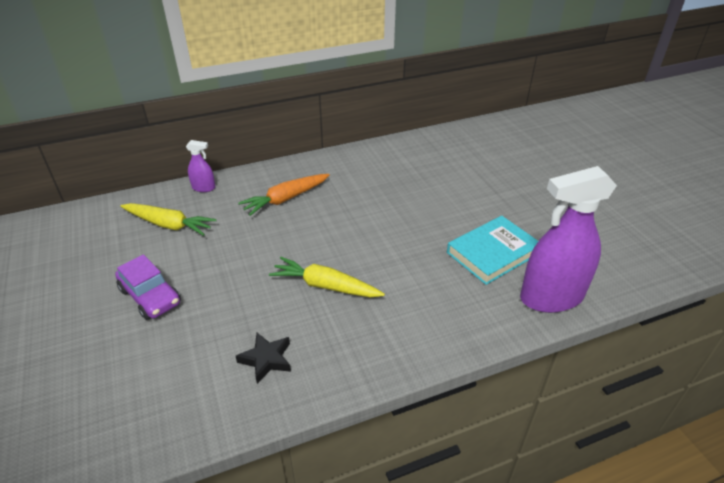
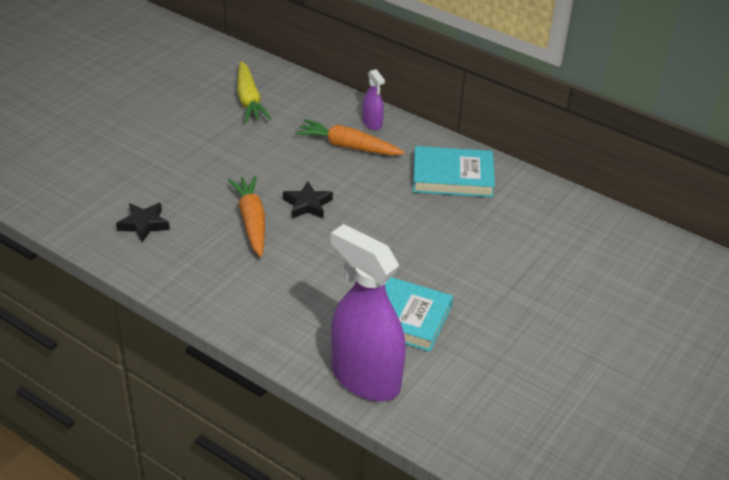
camera: 55 degrees right, 0 degrees up
purple car [115,254,181,320] -> none
purple spray bottle [186,140,216,192] -> purple spray bottle moved to [362,69,385,130]
yellow carrot [269,257,385,297] -> orange carrot [228,175,265,257]
none -> black star [283,181,333,219]
none -> turquoise book [413,146,495,197]

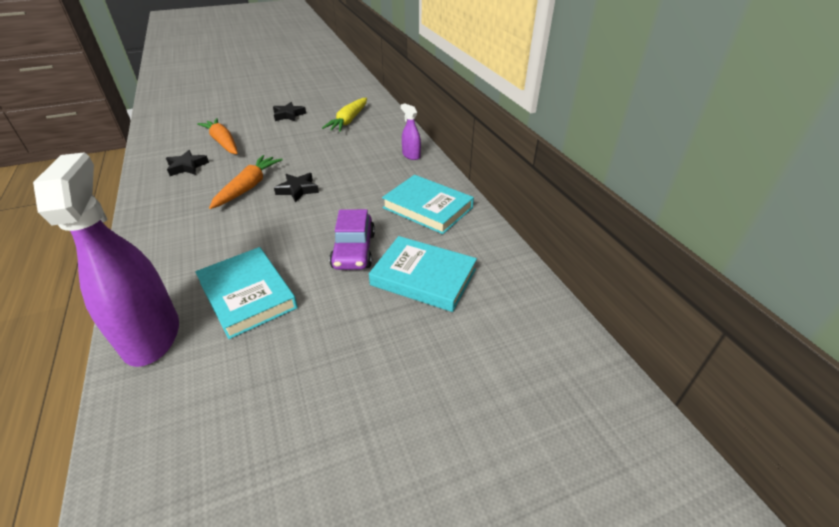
camera: 35 degrees right, 0 degrees up
orange carrot [295,119,405,156] -> orange carrot moved to [197,118,238,154]
purple spray bottle [362,69,385,130] -> purple spray bottle turned 135 degrees clockwise [401,103,421,160]
none -> black star [273,102,306,121]
none -> purple car [329,209,375,270]
none -> turquoise book [369,236,477,312]

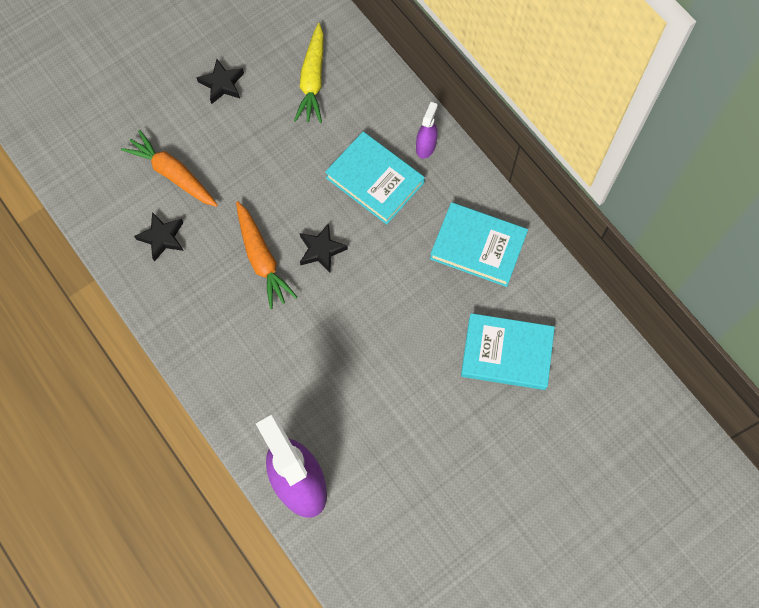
camera: 15 degrees left, 30 degrees up
turquoise book [195,247,298,339] -> turquoise book moved to [325,132,425,225]
orange carrot [209,155,283,209] -> orange carrot turned 150 degrees clockwise [236,201,297,309]
purple car [329,209,375,270] -> none
purple spray bottle [401,103,421,160] -> purple spray bottle turned 75 degrees clockwise [416,102,438,159]

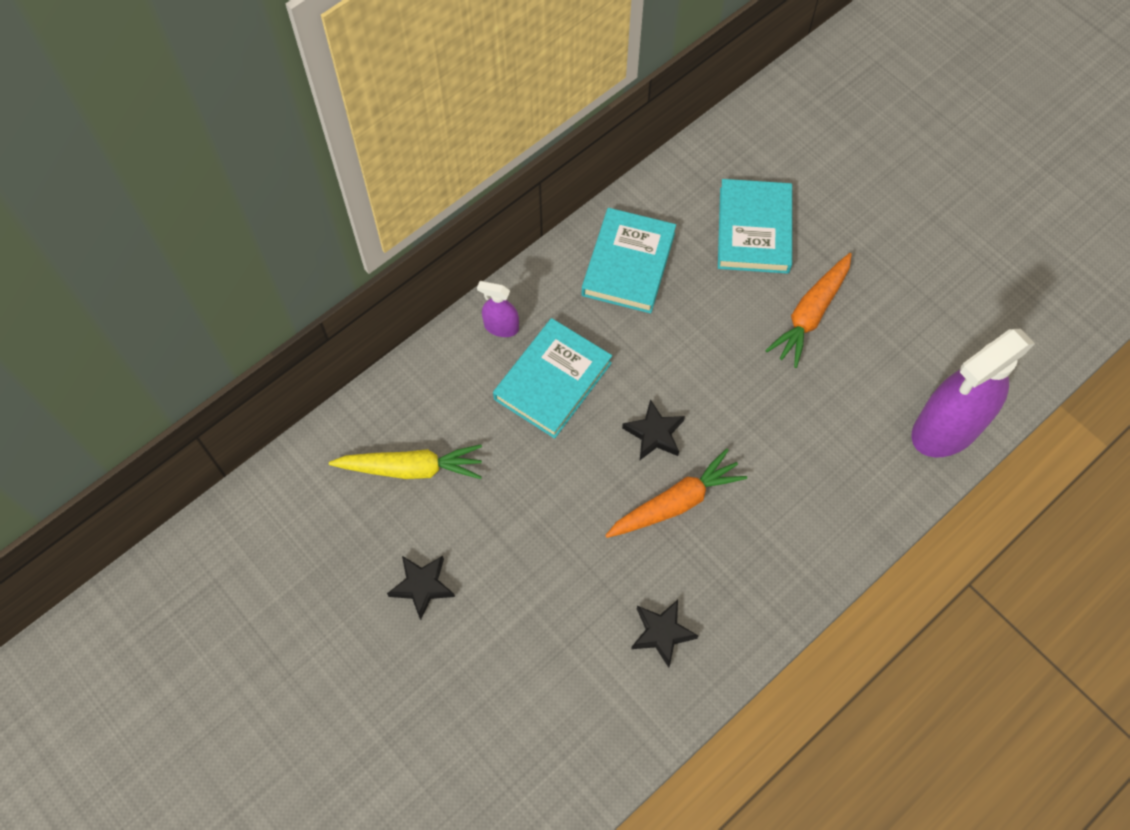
camera: 95 degrees left, 5 degrees down
orange carrot [121,130,218,207] -> orange carrot moved to [765,253,852,368]

